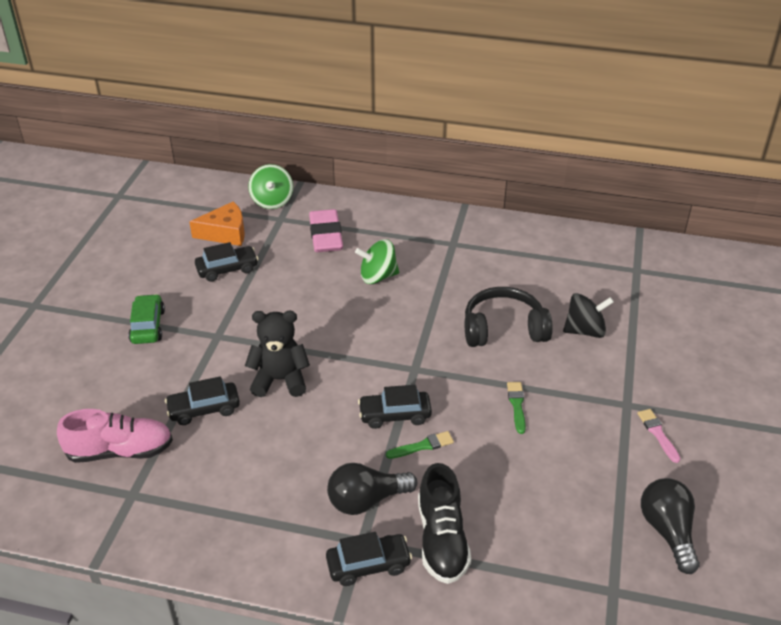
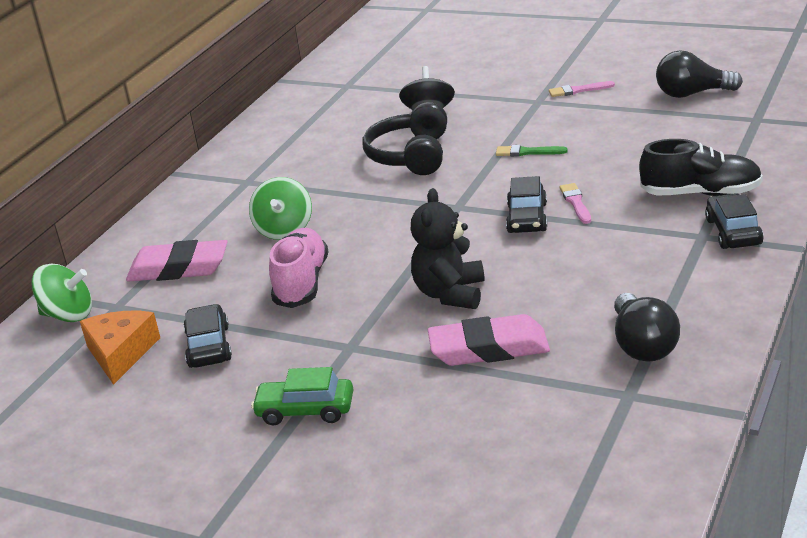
camera: 75 degrees left, 10 degrees down
pink shoe [57,409,173,463] -> pink shoe moved to [269,228,329,308]
black car [165,376,240,425] -> pink eraser [428,314,550,366]
black light bulb [327,463,417,515] -> black light bulb moved to [614,293,680,361]
green brush [386,431,454,459] -> pink brush [560,183,591,224]

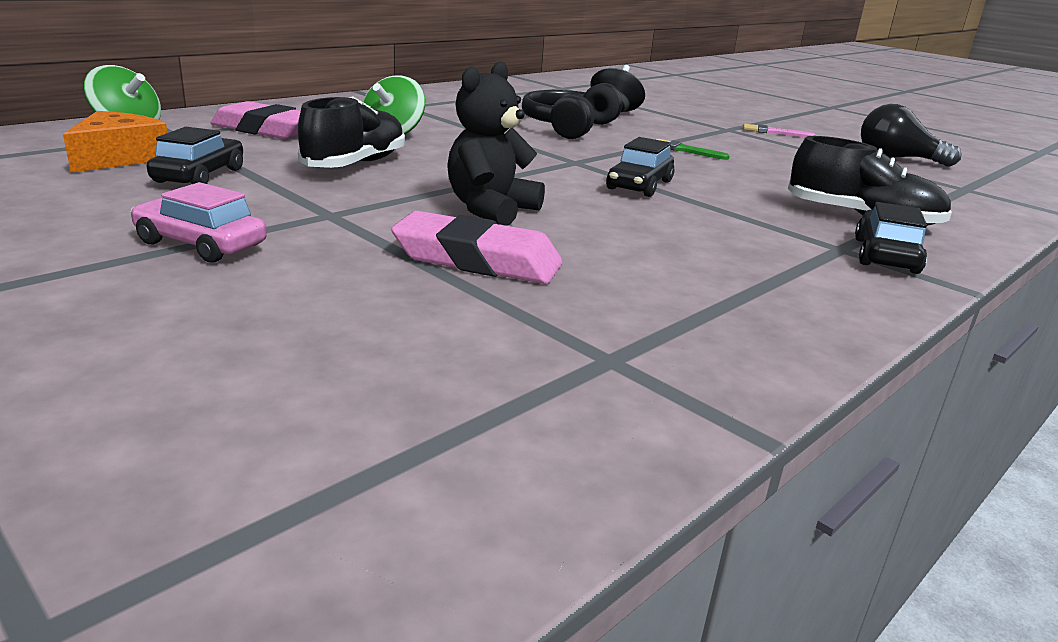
camera: 15 degrees right, 5 degrees down
green car [251,367,353,425] -> pink car [131,182,267,263]
pink shoe [269,228,329,308] -> black shoe [298,96,405,168]
pink brush [560,183,591,224] -> none
black light bulb [614,293,680,361] -> none

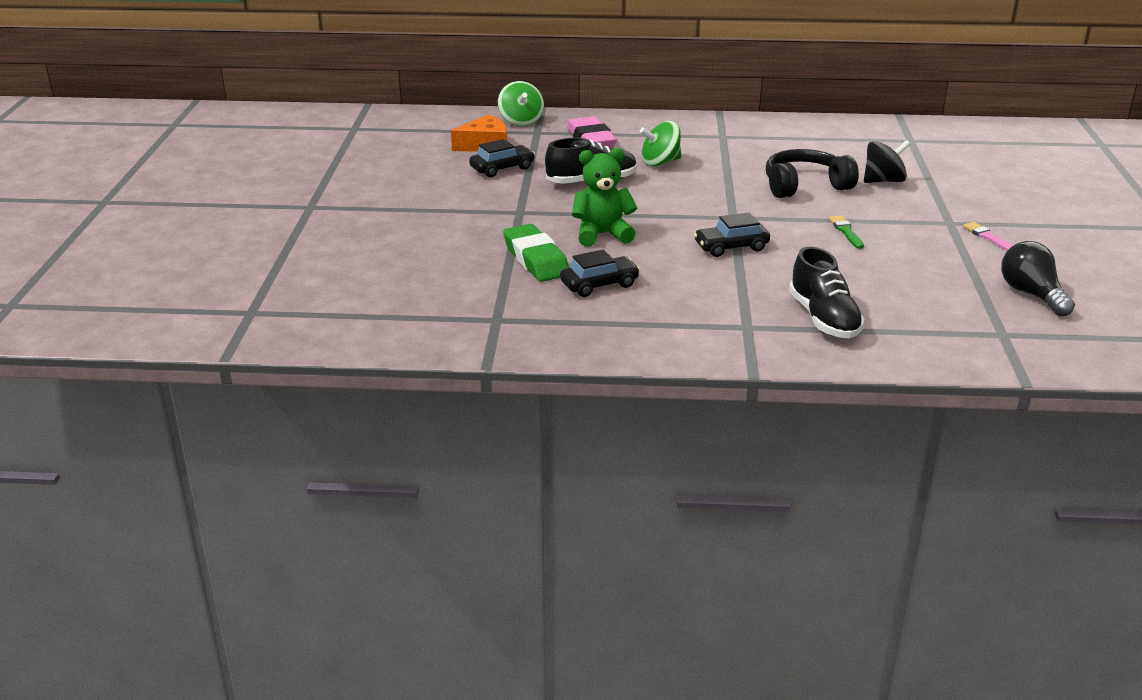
camera: 50 degrees right, 5 degrees up
pink car [131,182,267,263] -> none
pink eraser [391,211,563,284] -> green eraser [503,224,569,282]
black teddy bear [447,61,545,226] -> green teddy bear [572,148,637,247]
black car [855,202,927,274] -> black car moved to [560,249,640,297]

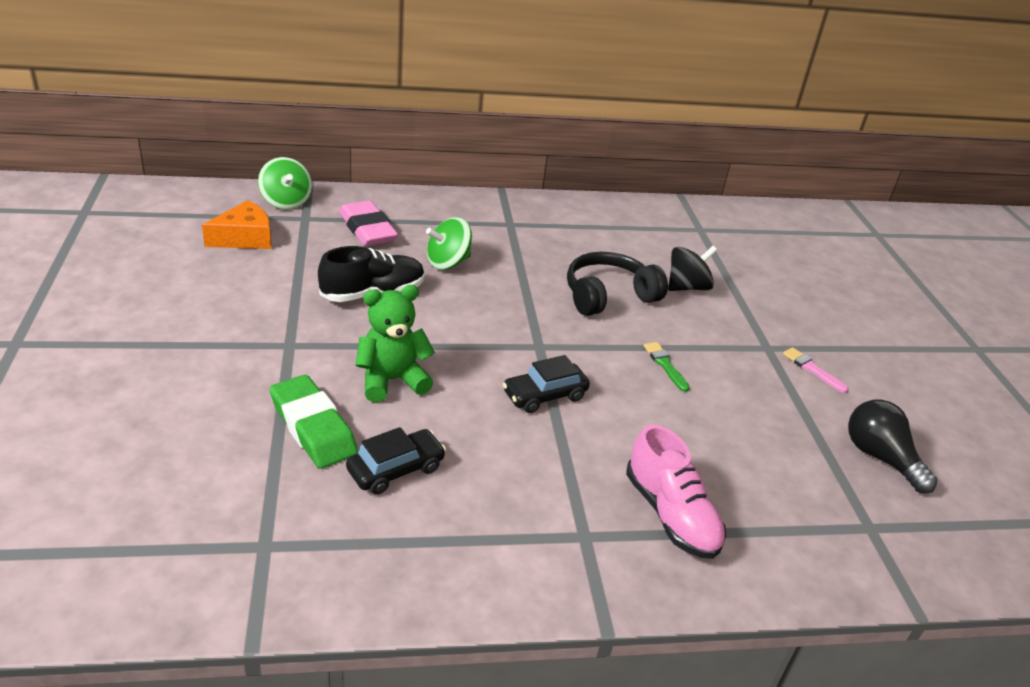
camera: 15 degrees left, 5 degrees up
black car [469,139,535,177] -> none
black shoe [789,247,865,338] -> pink shoe [626,425,726,559]

